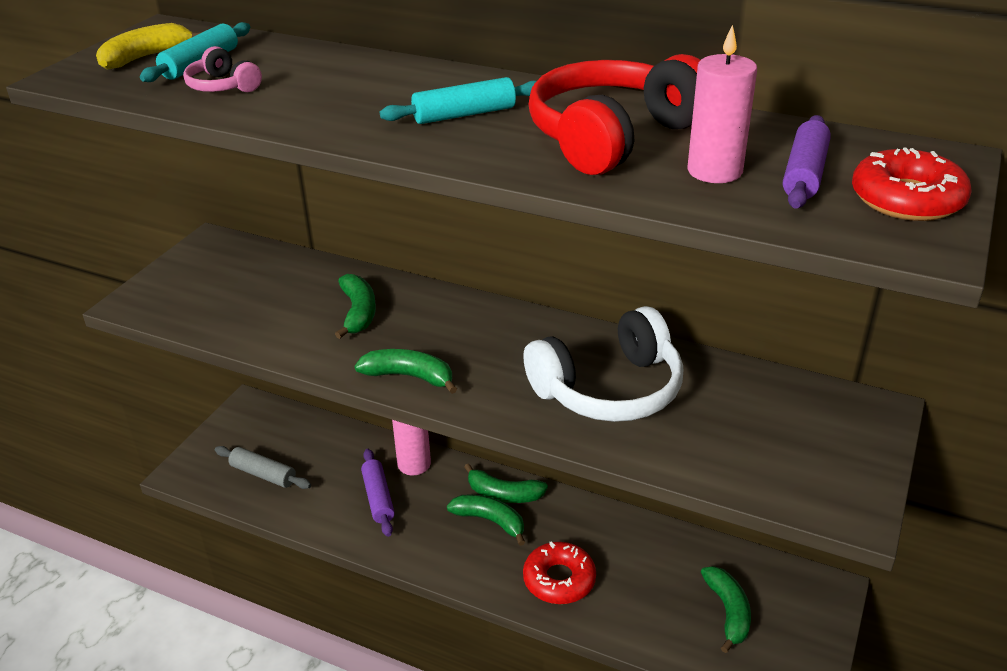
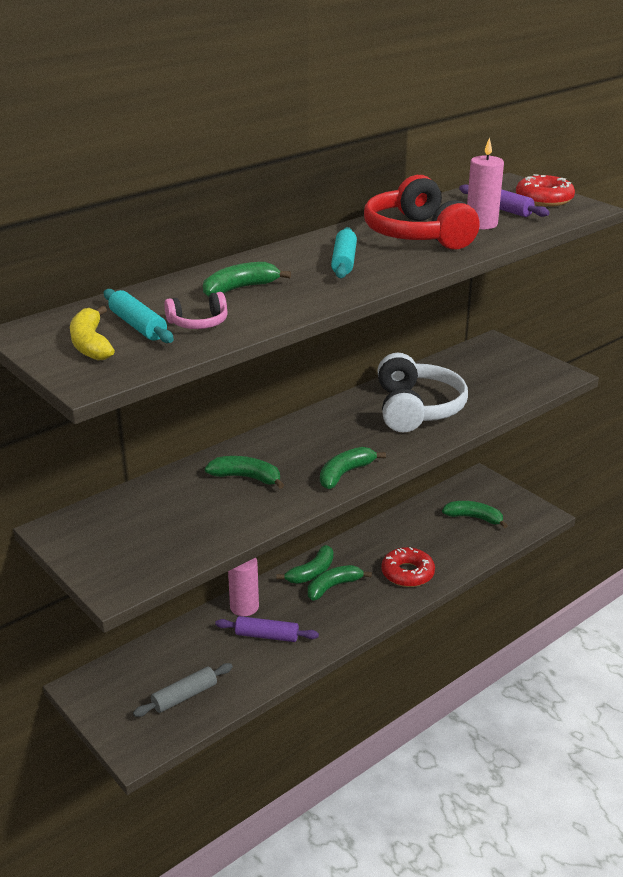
camera: 65 degrees left, 5 degrees down
none -> green banana [203,262,291,297]

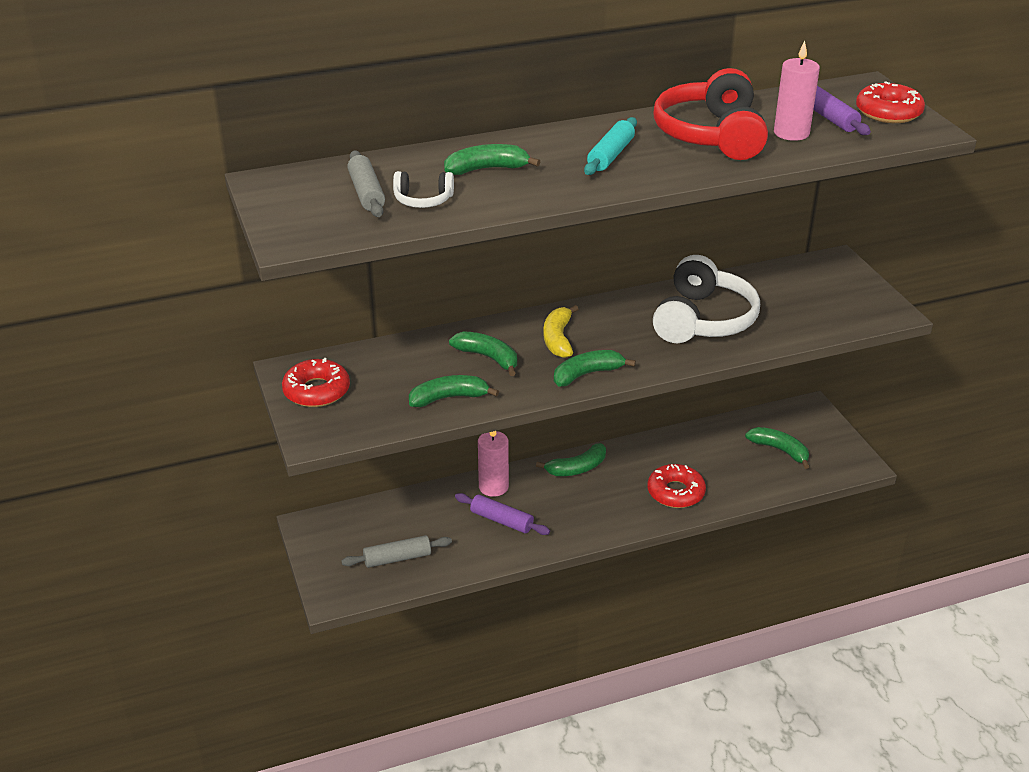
camera: 20 degrees right, 5 degrees up
yellow banana [70,306,115,360] -> yellow banana moved to [543,305,578,358]
turquoise rolling pin [104,289,174,343] -> grey rolling pin [348,150,385,217]
pink headphones [164,292,228,329] -> white headphones [393,171,454,208]
green banana [308,565,372,601] -> green banana moved to [409,375,499,407]
none -> red donut [282,358,350,407]

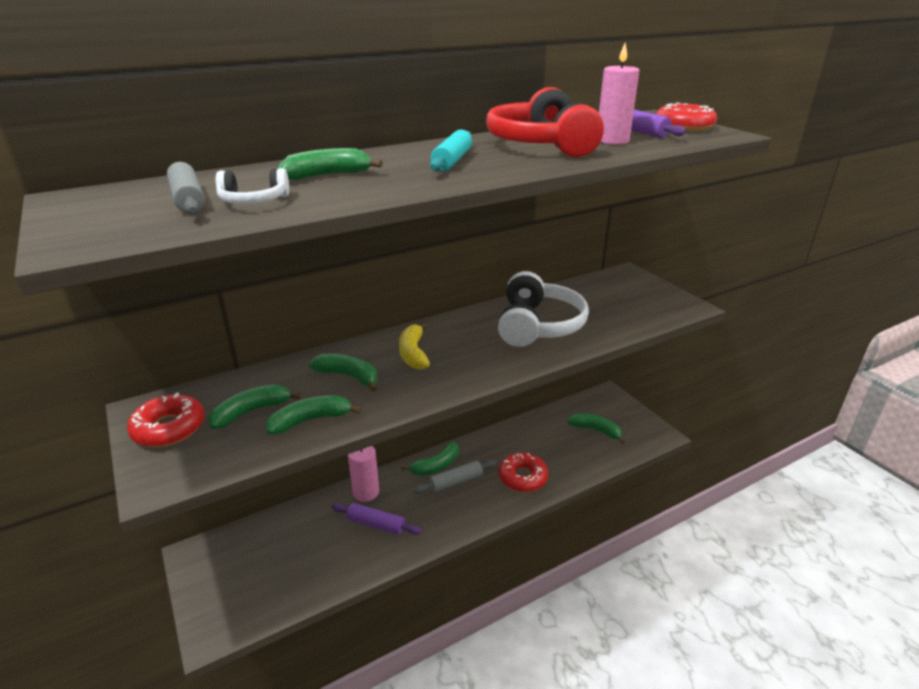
camera: 10 degrees left, 5 degrees down
grey rolling pin [341,535,452,568] -> grey rolling pin moved to [414,460,497,494]
green banana [554,350,636,386] -> green banana moved to [208,384,301,429]

